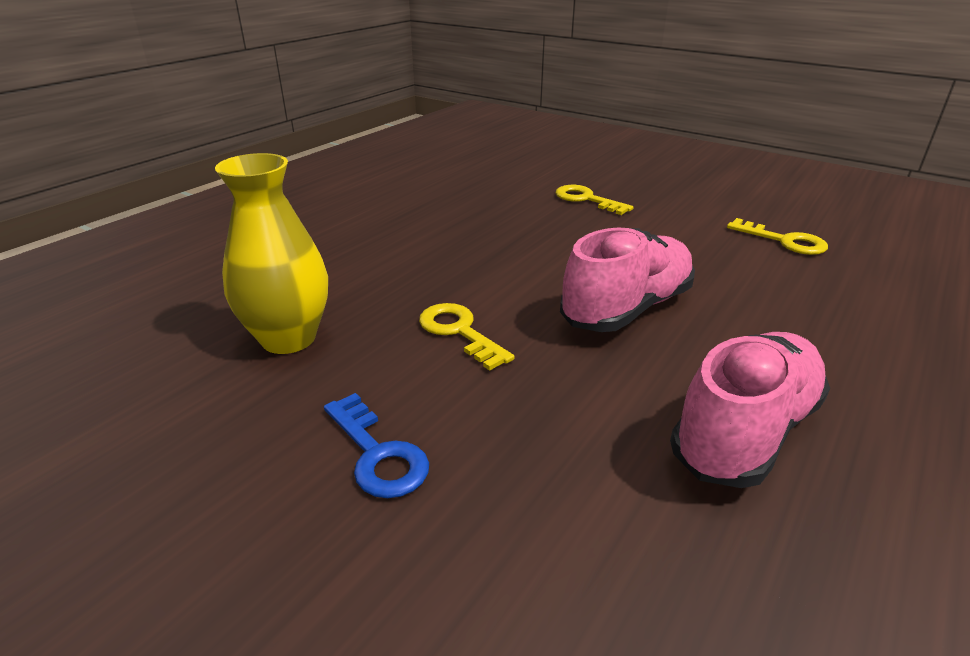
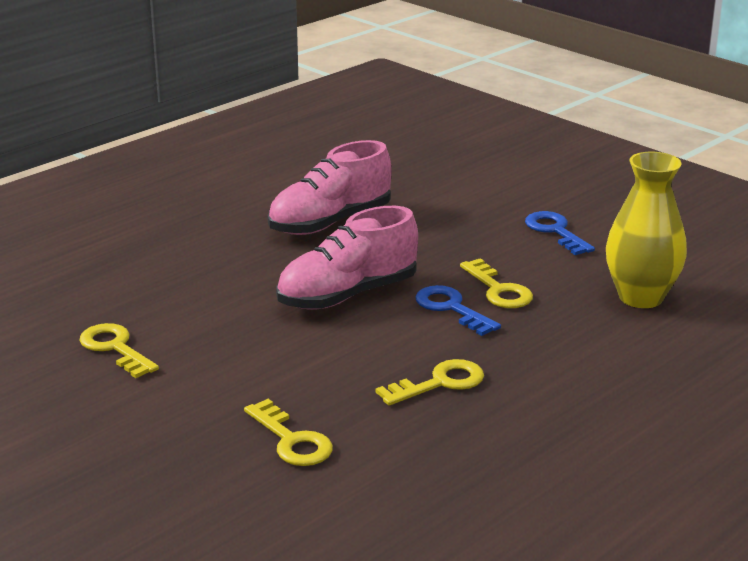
camera: 170 degrees left, 5 degrees down
none -> yellow key [376,359,484,406]
none -> blue key [415,285,501,336]

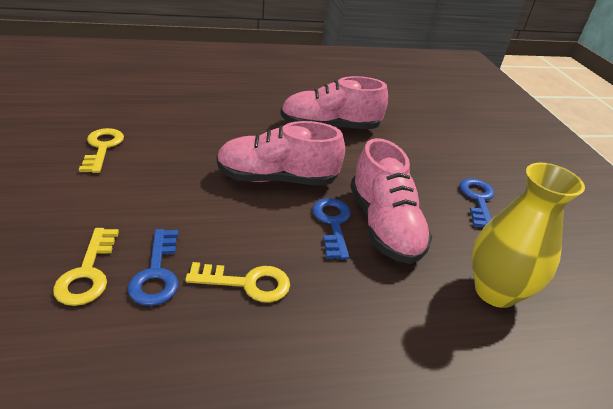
camera: 30 degrees right, 10 degrees up
yellow key [460,258,533,308] -> pink shoe [350,138,432,264]
none -> blue key [128,229,178,306]

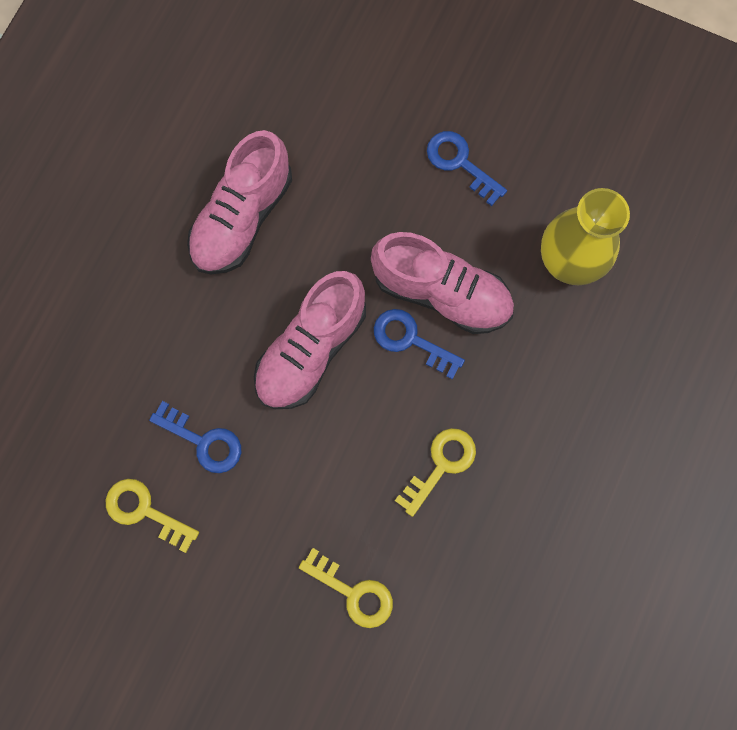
camera: 50 degrees left, 40 degrees up
blue key [128,229,178,306] -> blue key moved to [149,401,241,473]

